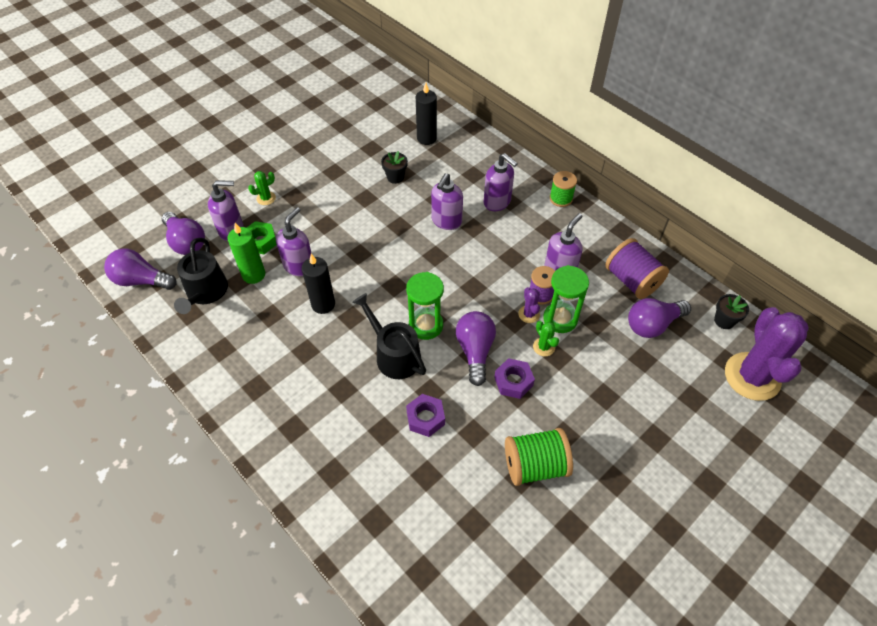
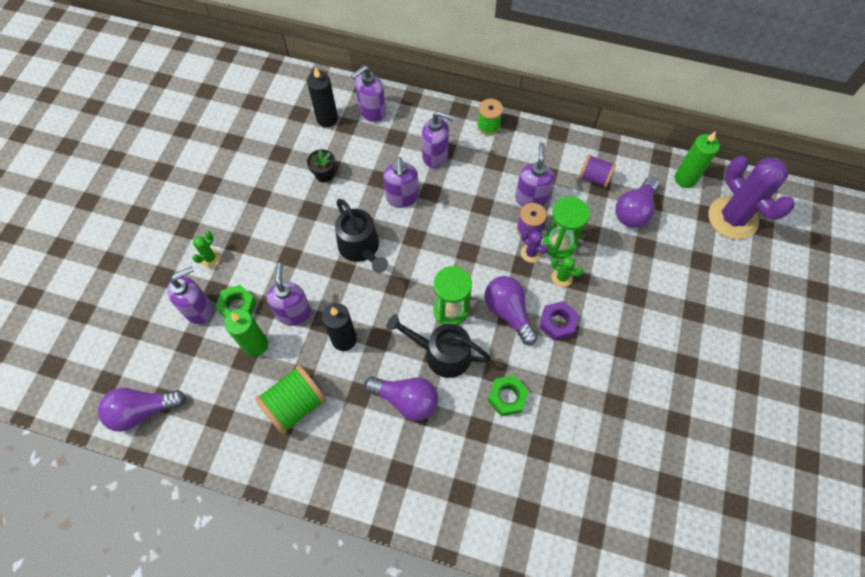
camera: 30 degrees left, 10 degrees up
purple light bulb [162,212,205,255] -> purple light bulb moved to [364,376,438,421]
black watering can [174,238,228,314] -> black watering can moved to [335,199,388,273]
purple nut [406,394,445,437] -> green nut [488,375,529,416]
green spool [505,428,573,486] -> green spool moved to [255,365,326,434]
purple spool [605,238,669,299] -> purple spool [579,154,616,188], size x0.64
black flower pot [714,294,749,329] -> green candle [675,131,720,188]
none -> purple soap dispenser [350,65,386,122]

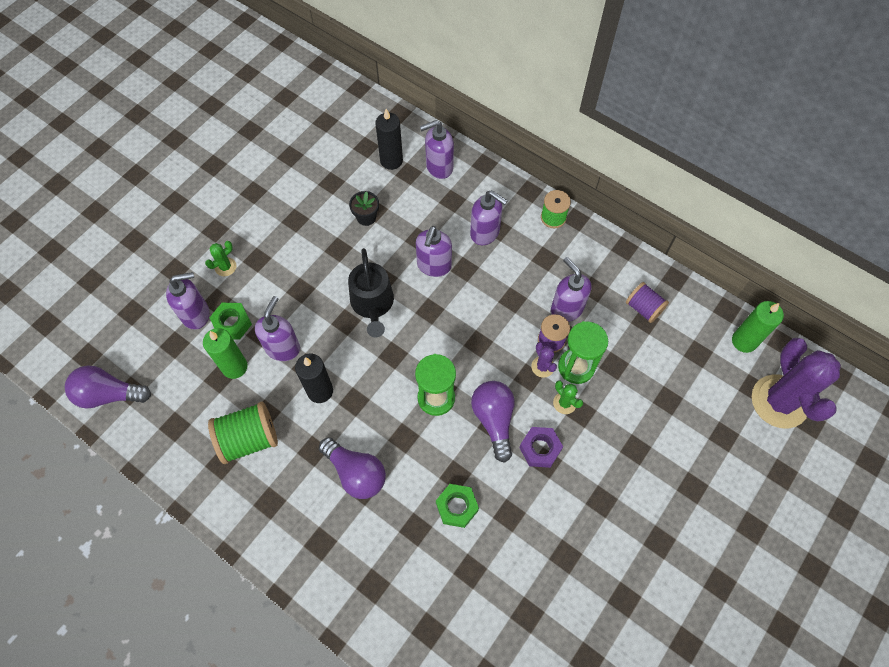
camera: 20 degrees right, 0 degrees up
black watering can [386,314,491,378] -> none
purple soap dispenser [515,142,554,207] -> purple soap dispenser turned 60 degrees counterclockwise [551,257,591,322]
purple light bulb [615,177,659,228] -> none

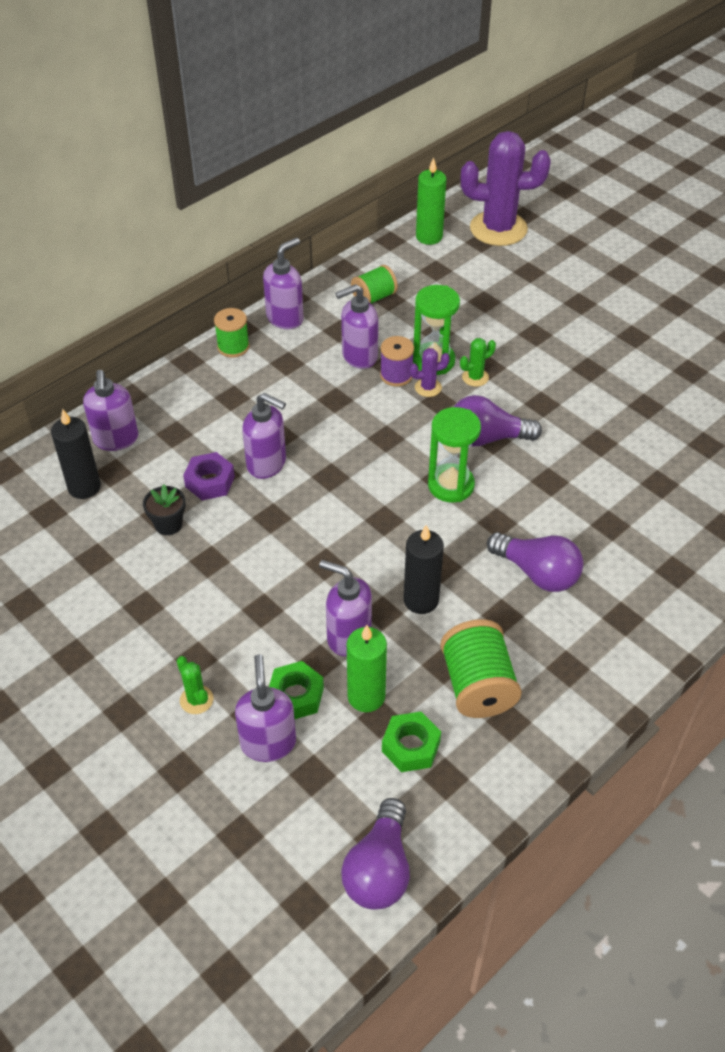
camera: 80 degrees left, 15 degrees down
purple light bulb [319,437,386,499] -> purple light bulb turned 75 degrees clockwise [487,532,583,592]
black watering can [348,248,394,337] -> none
green nut [436,484,479,528] -> green nut moved to [382,712,441,772]
purple soap dispenser [470,190,508,245] -> purple soap dispenser moved to [263,238,304,329]
purple nut [519,427,563,468] -> purple nut moved to [183,452,235,500]
purple spool [626,282,669,323] -> green spool [351,265,398,304]

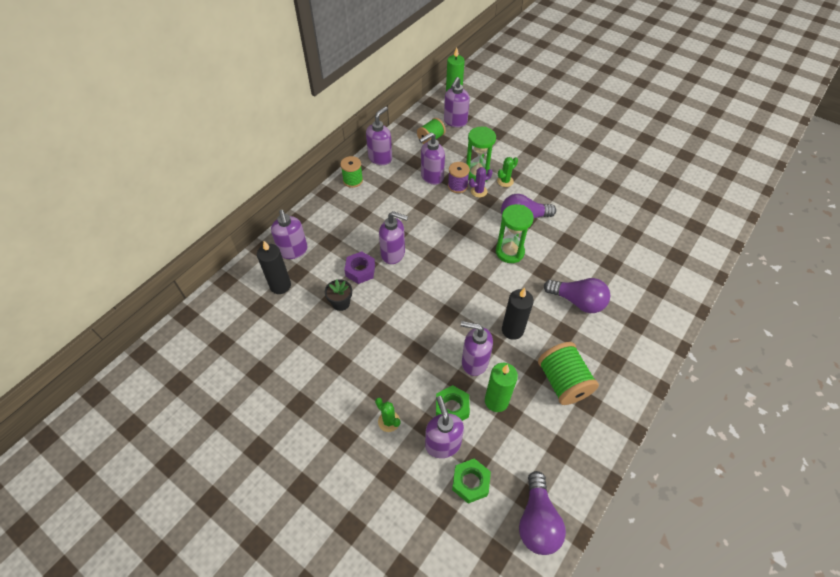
camera: 10 degrees left, 5 degrees up
green nut [382,712,441,772] -> green nut moved to [452,458,491,504]
purple cactus [461,131,551,246] -> none
none -> purple soap dispenser [444,77,470,127]

